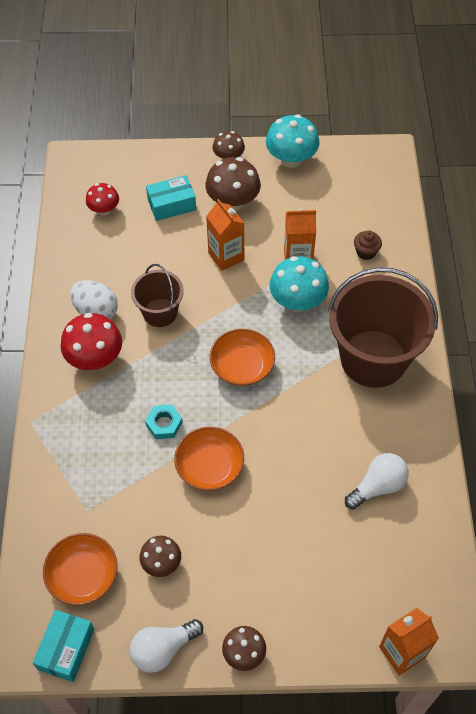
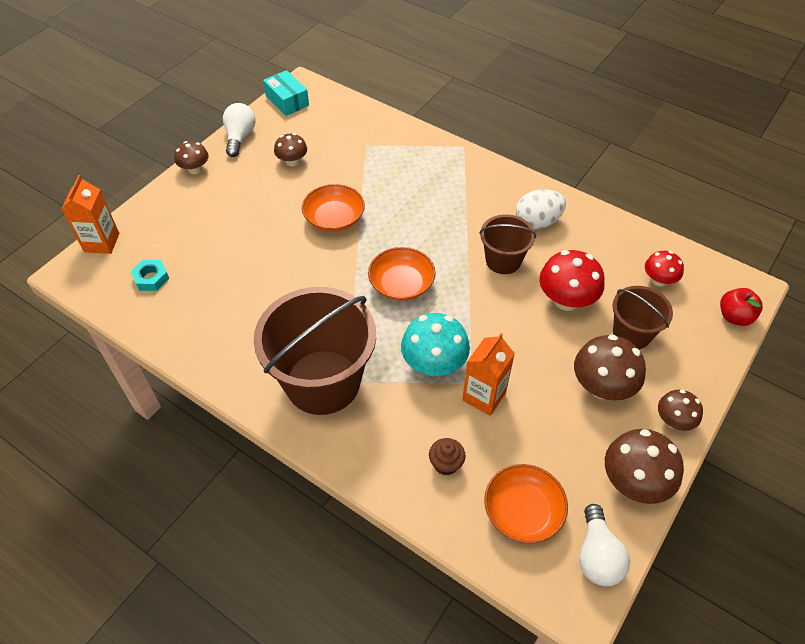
camera: 125 degrees right, 5 degrees down
orange bowl [43,533,118,606] -> orange bowl moved to [484,464,568,543]
red mushroom [61,313,122,370] -> red mushroom moved to [539,250,605,311]
turquoise nut [145,404,183,439] -> turquoise nut moved to [130,260,169,291]
turquoise box [146,175,196,221] -> brown bucket [613,286,673,349]
orange carton [206,199,245,271] -> none
turquoise mushroom [266,114,320,168] -> brown mushroom [605,429,684,504]
white light bulb [345,453,409,510] -> white light bulb moved to [579,504,630,586]
none -> red apple [720,288,763,326]

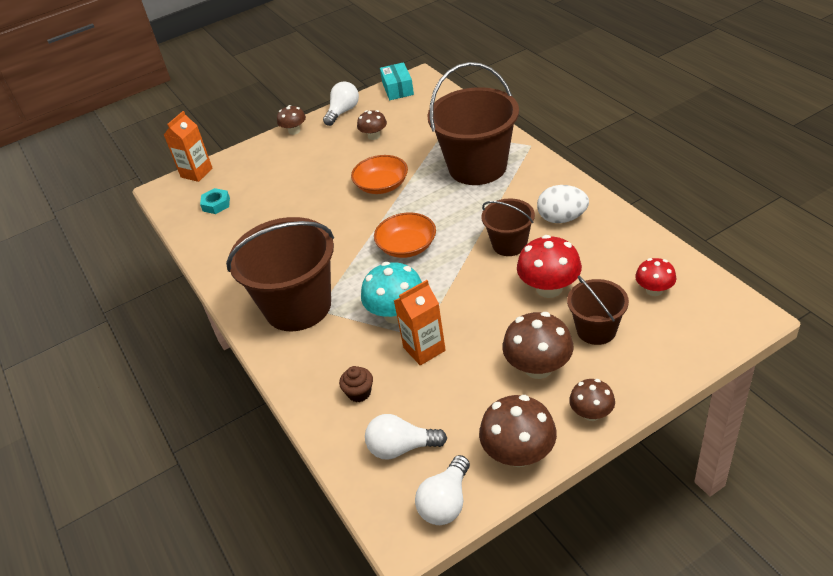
camera: 30 degrees right, 10 degrees down
orange bowl [484,464,568,543] -> white light bulb [365,414,447,460]
red apple [720,288,763,326] -> none
none -> brown bucket [427,62,519,185]

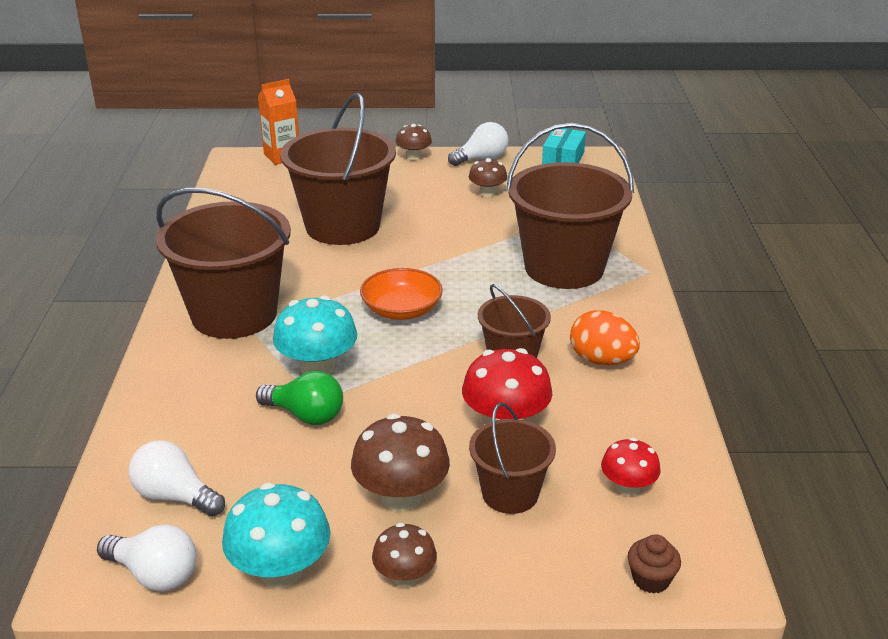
camera: 25 degrees right, 10 degrees down
turquoise nut [200,188,230,214] -> none
brown cupcake [339,366,373,402] -> brown cupcake moved to [628,534,681,593]
orange bowl [351,155,408,194] -> none
orange carton [394,280,446,366] -> green light bulb [256,371,343,425]
white light bulb [415,455,470,525] -> white light bulb turned 120 degrees counterclockwise [97,524,197,591]
brown mushroom [479,395,557,467] -> turquoise mushroom [222,483,331,589]
white egg [537,185,589,223] -> orange egg [570,310,640,366]
none -> brown bucket [280,93,396,245]

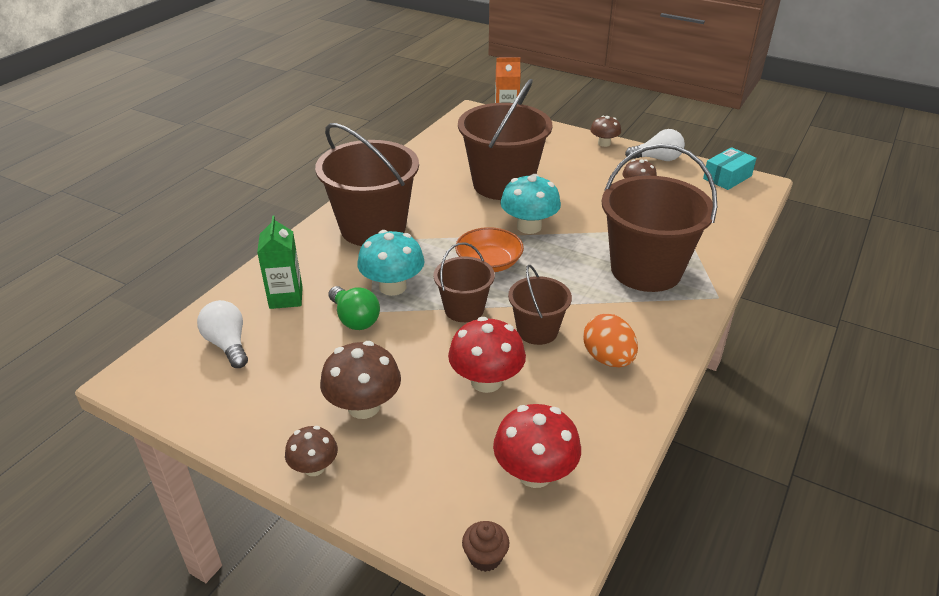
camera: 30 degrees right, 5 degrees up
white light bulb [97,524,197,591] -> none
turquoise mushroom [222,483,331,589] -> turquoise mushroom moved to [501,174,561,234]
brown bucket [469,403,556,514] -> brown bucket moved to [434,242,495,322]
red mushroom [601,438,661,496] -> red mushroom [493,404,581,488], size x1.65
none -> green carton [257,215,303,309]

